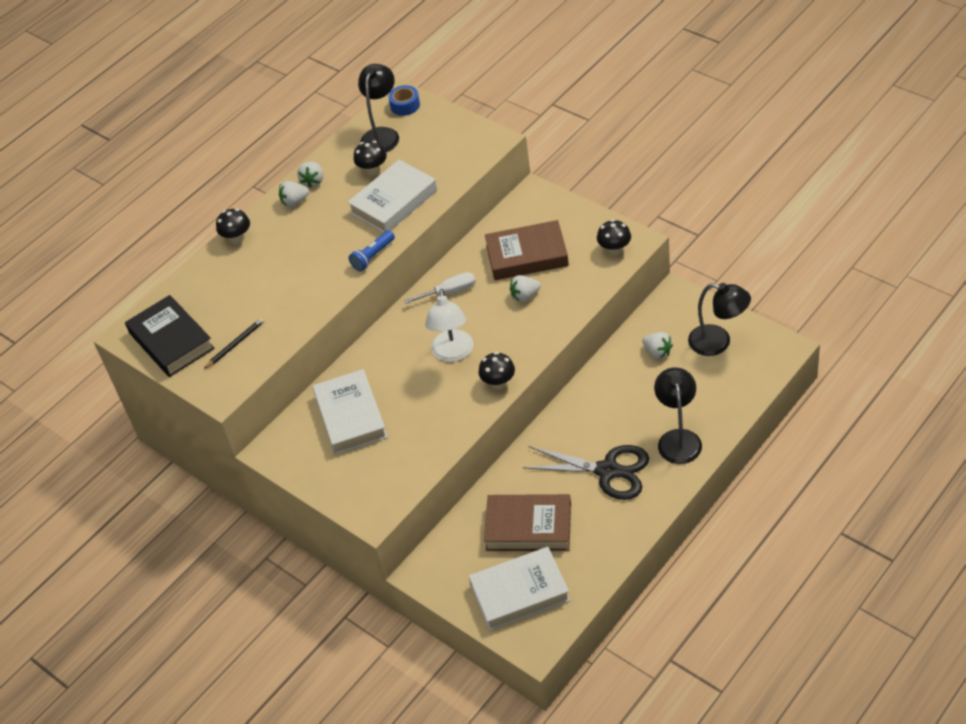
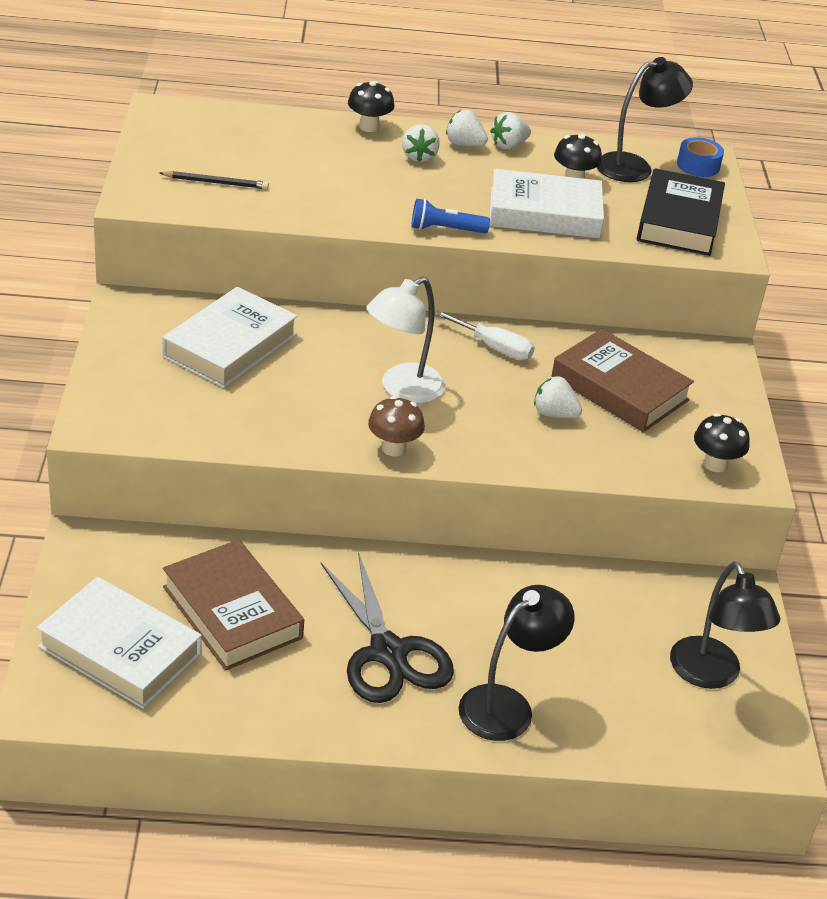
camera: 40 degrees right, 10 degrees down
black book [125,295,215,377] -> black book moved to [637,168,725,256]
black mushroom [479,352,515,390] -> brown mushroom [368,396,425,456]
white strawberry [642,332,673,359] -> white strawberry moved to [402,124,440,162]

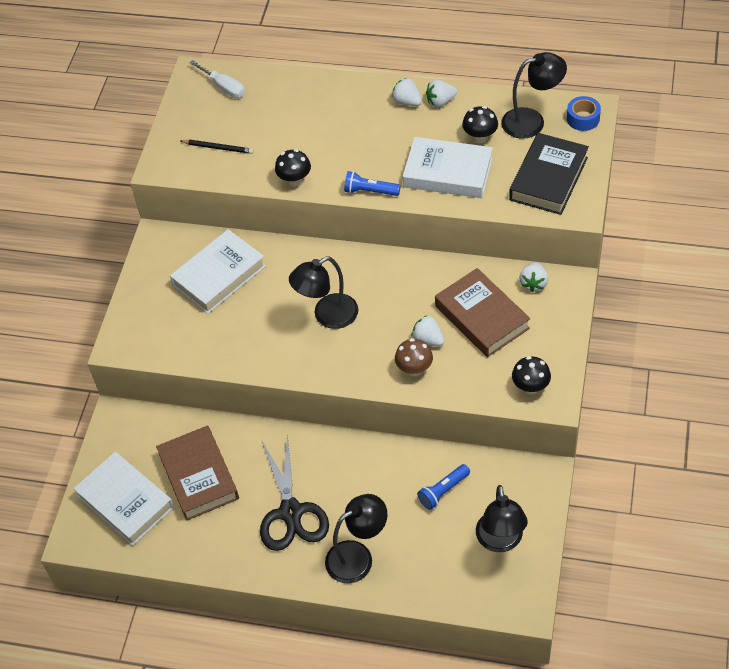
camera: 20 degrees right, 15 degrees up
black mushroom [348,81,395,132] -> black mushroom moved to [275,149,311,187]
white lamp [367,277,446,403] -> black lamp [289,257,358,329]
brown mushroom [368,396,425,456] -> brown mushroom moved to [395,338,433,376]
white strawberry [402,124,440,162] -> white strawberry moved to [519,262,548,292]
white screwdriver [435,310,535,360] -> white screwdriver moved to [190,60,245,98]
none -> blue flashlight [417,464,470,510]

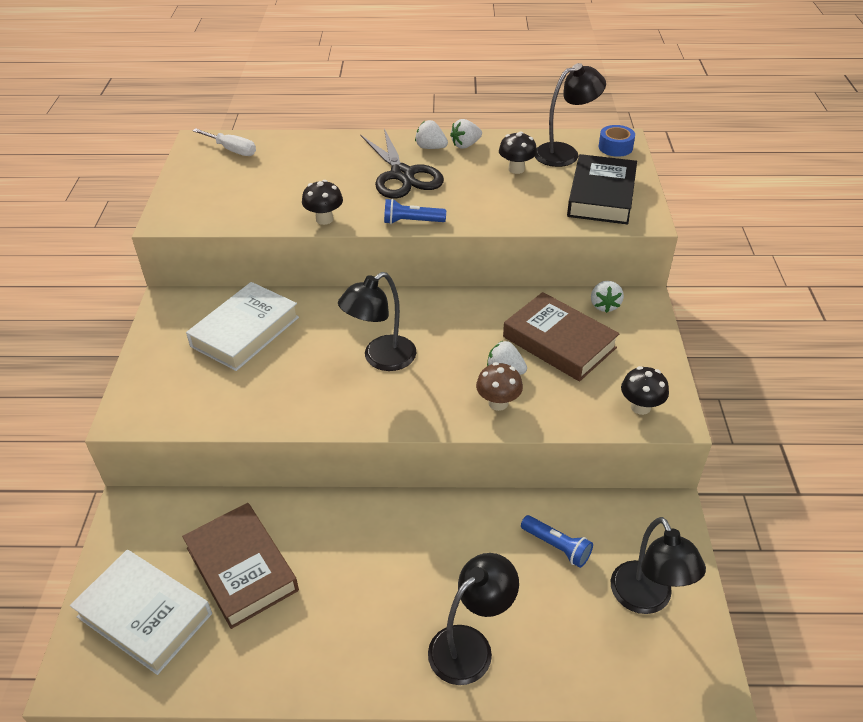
camera: 15 degrees left, 10 degrees down
black pencil [181,140,254,154] -> none
black scissors [260,434,329,551] -> black scissors moved to [360,129,444,198]
white book [403,137,493,198] -> none
blue flashlight [417,464,470,510] -> blue flashlight turned 90 degrees counterclockwise [521,515,593,568]

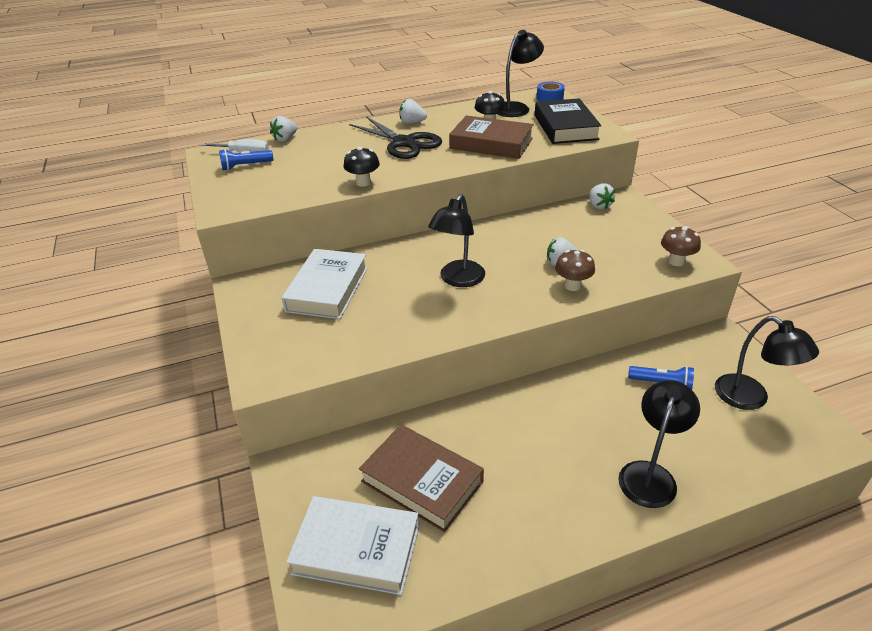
camera: 20 degrees left, 5 degrees down
blue flashlight [384,199,446,224] -> blue flashlight moved to [219,149,273,171]
white strawberry [450,119,482,149] -> white strawberry moved to [270,116,297,142]
brown book [503,292,620,382] -> brown book moved to [449,116,534,159]
black mushroom [621,366,669,415] -> brown mushroom [661,226,701,266]

